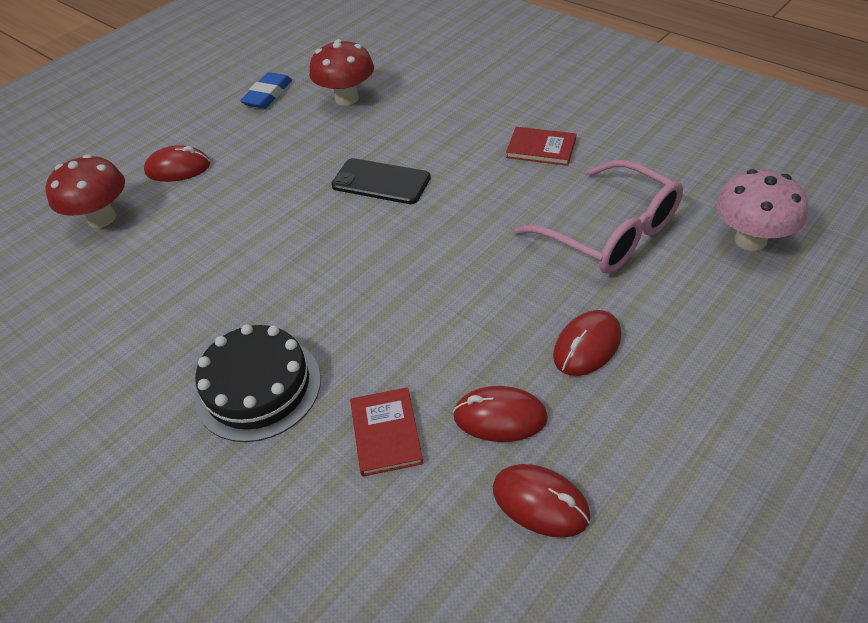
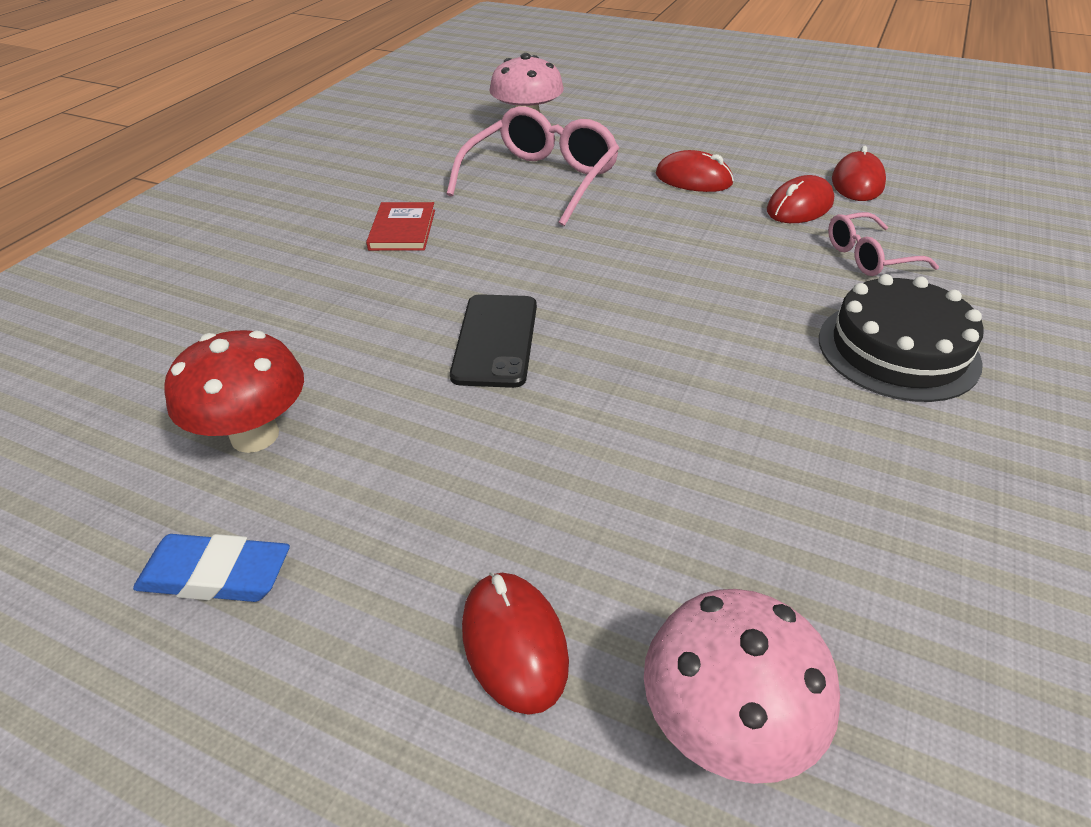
camera: 110 degrees left, 5 degrees down
red mushroom [45,154,125,228] -> pink mushroom [644,589,840,784]
red book [350,387,423,477] -> pink glasses [828,212,939,276]
red mouse [453,386,548,442] -> red mouse turned 60 degrees clockwise [767,175,834,223]

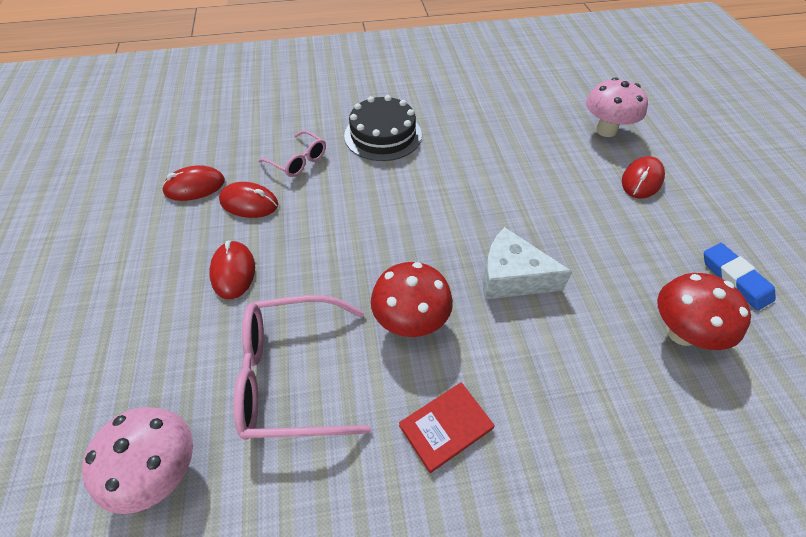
camera: 125 degrees left, 10 degrees up
black phone [450,294,537,388] -> white cheese [483,227,572,299]
none -> red mushroom [371,262,453,337]

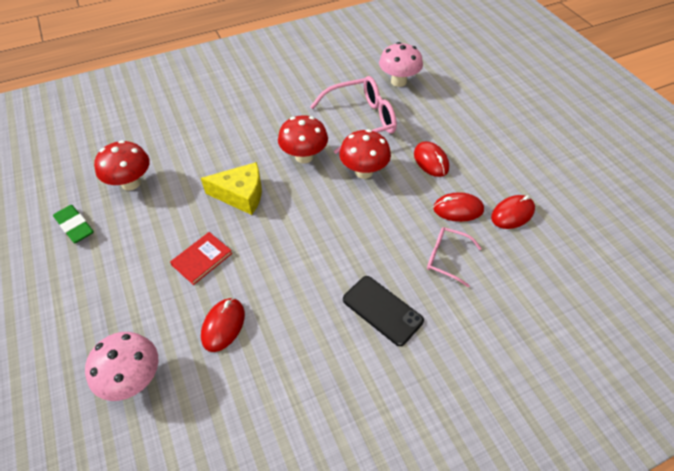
camera: 165 degrees right, 0 degrees up
black cake [344,95,422,161] -> black phone [343,276,424,346]
red book [399,382,495,473] -> red book moved to [170,232,232,285]
white cheese [483,227,572,299] -> yellow cheese [201,162,262,215]
red mouse [622,156,665,199] -> red mouse moved to [201,298,245,352]
blue eraser [704,243,776,311] -> green eraser [53,205,94,243]
none -> red mushroom [339,129,391,179]

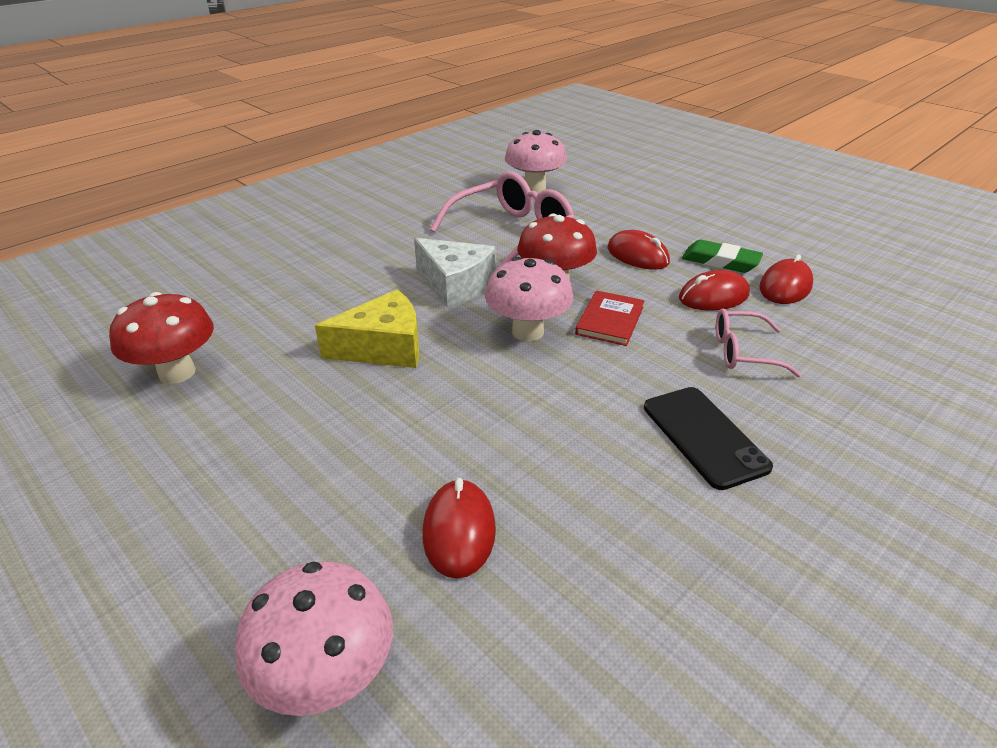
camera: 20 degrees left, 15 degrees down
green eraser [53,205,94,243] -> green eraser moved to [682,240,763,273]
red book [170,232,232,285] -> red book moved to [575,290,644,346]
red mushroom [278,115,328,164] -> white cheese [414,238,495,308]
black phone [343,276,424,346] -> black phone turned 45 degrees clockwise [644,387,773,490]
none -> pink mushroom [485,257,573,341]

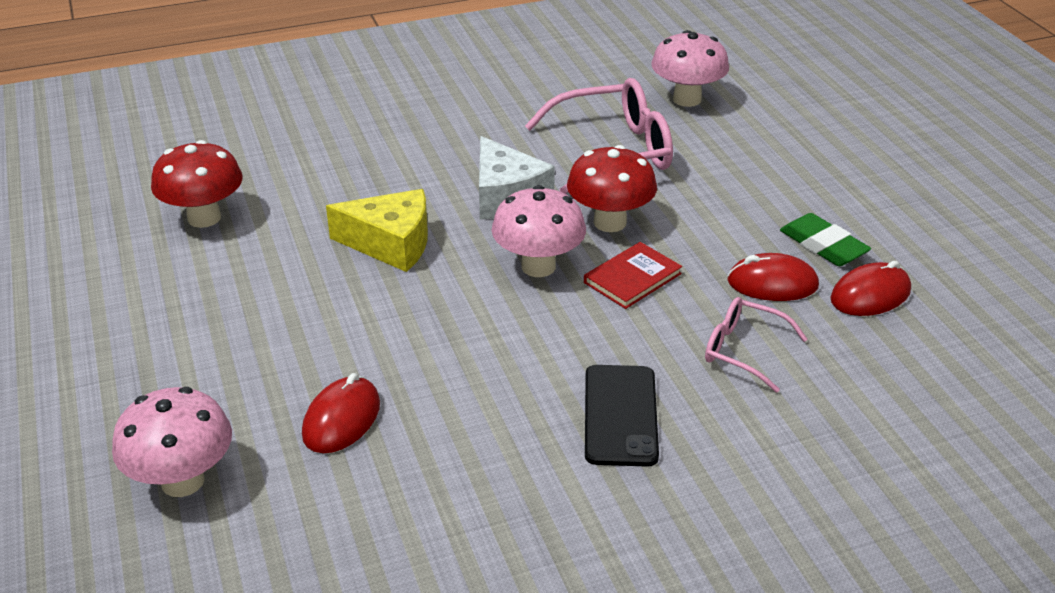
camera: 25 degrees right, 0 degrees up
red mouse [607,230,670,270] -> none

